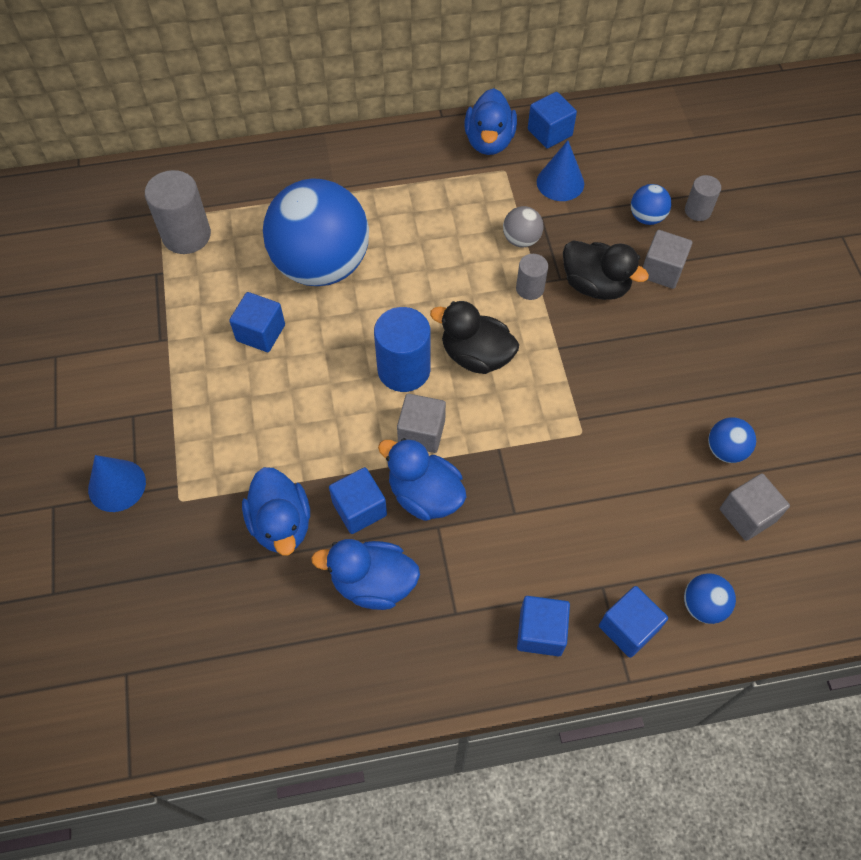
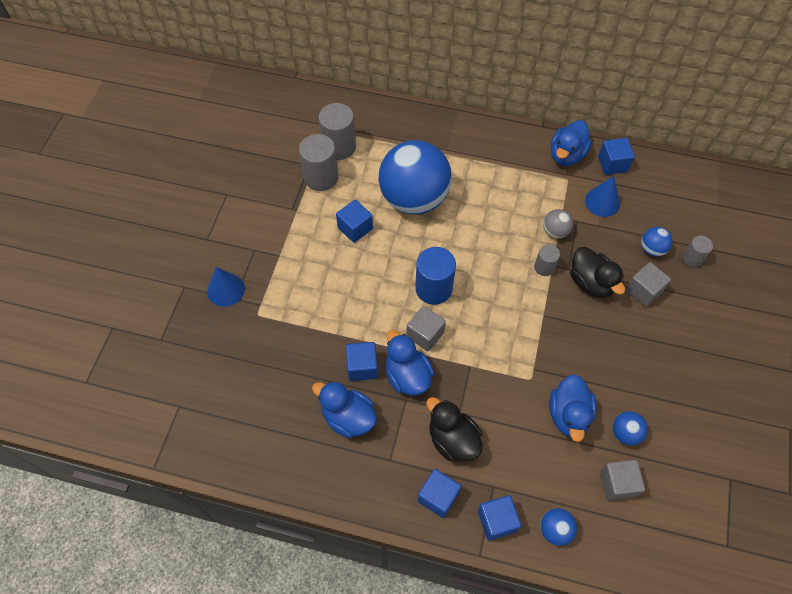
camera: 25 degrees right, 0 degrees up
blue duck [242,467,310,556] -> blue duck moved to [549,374,597,442]
black duck [430,301,519,374] -> black duck moved to [426,397,483,462]
none -> grey cylinder [299,134,338,191]

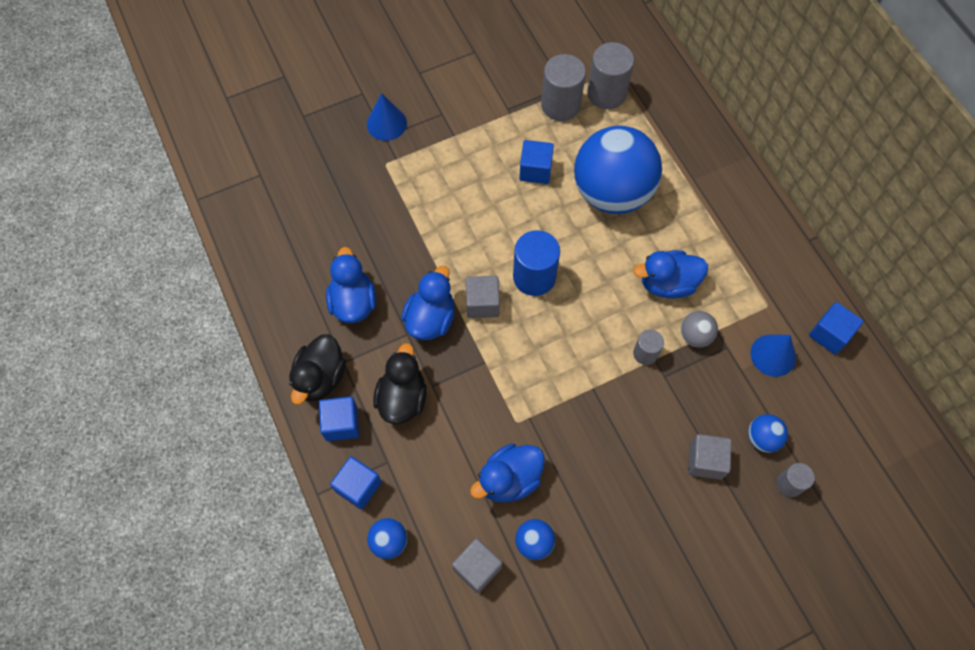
camera: 50 degrees right, 5 degrees up
blue cube [346,342,378,381] -> none
blue duck [551,120,592,166] -> blue duck moved to [633,250,708,299]
black duck [570,247,625,298] -> black duck moved to [289,334,346,405]

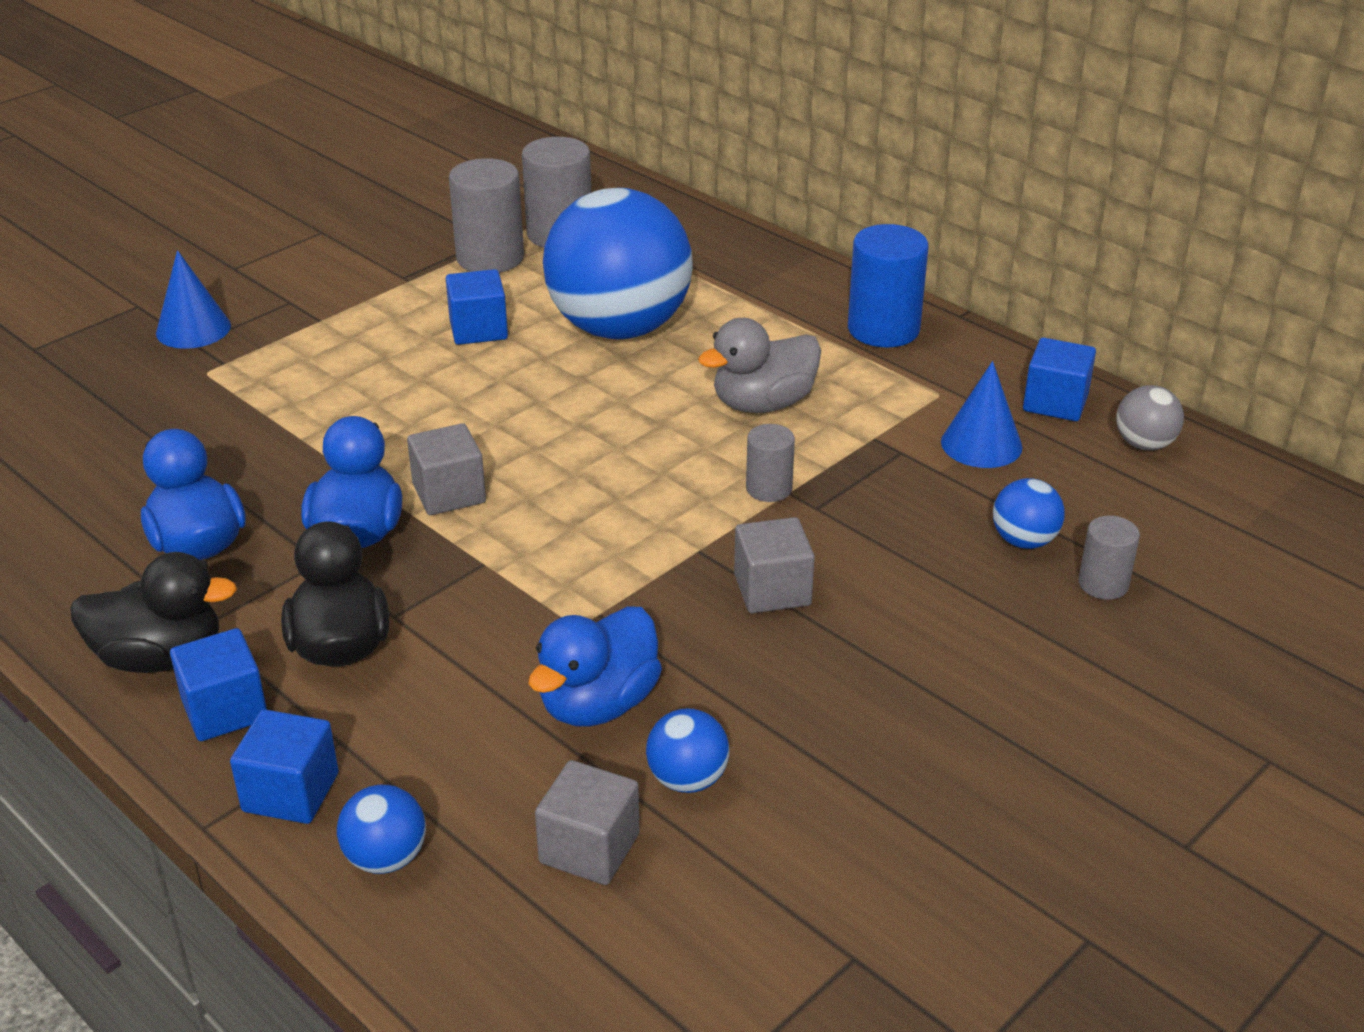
camera: 20 degrees left, 30 degrees down
black duck [289,334,346,405] -> black duck turned 90 degrees counterclockwise [70,552,237,673]
blue cylinder [513,230,560,296] -> blue cylinder moved to [848,224,929,347]
blue duck [633,250,708,299] -> grey duck [698,318,821,413]
grey ball [681,311,718,347] -> grey ball moved to [1116,385,1184,450]
grey cube [688,434,732,480] -> grey cube moved to [734,517,815,613]

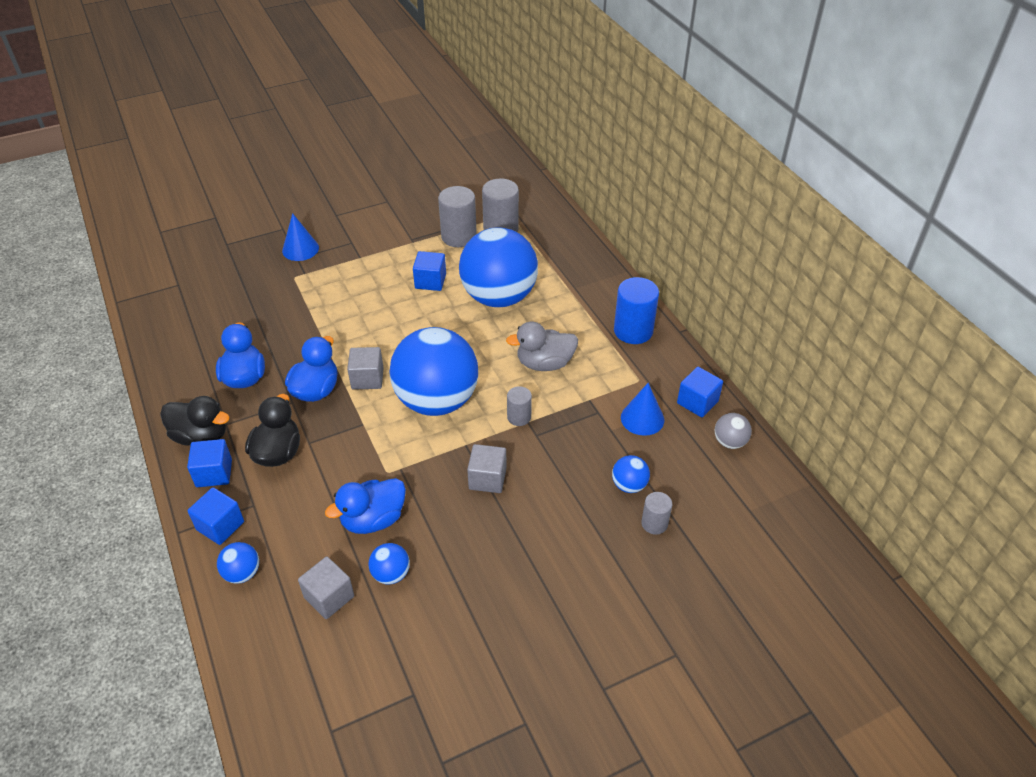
camera: 20 degrees right, 10 degrees up
none -> blue ball [389,327,478,416]

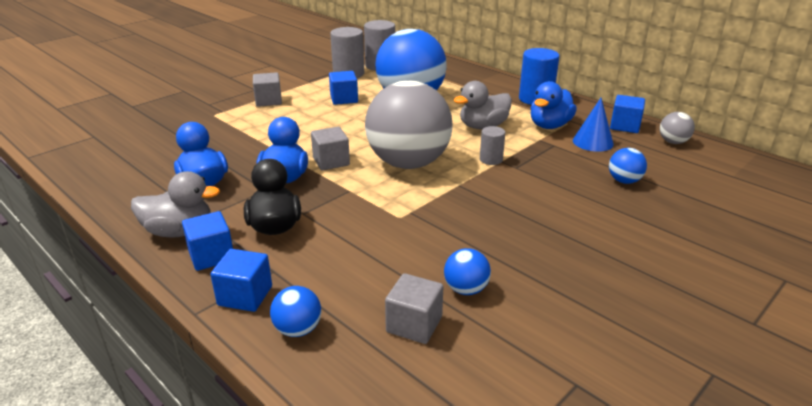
camera: 20 degrees left, 15 degrees down
black duck [160,396,230,446] -> grey duck [131,171,220,238]
blue cone [282,213,319,261] -> none
blue duck [325,478,406,534] -> blue duck moved to [531,81,577,129]
blue ball [389,327,478,416] -> grey ball [365,81,453,169]
grey cube [467,444,507,493] -> grey cube moved to [253,72,282,107]
grey cylinder [641,492,672,535] -> none

